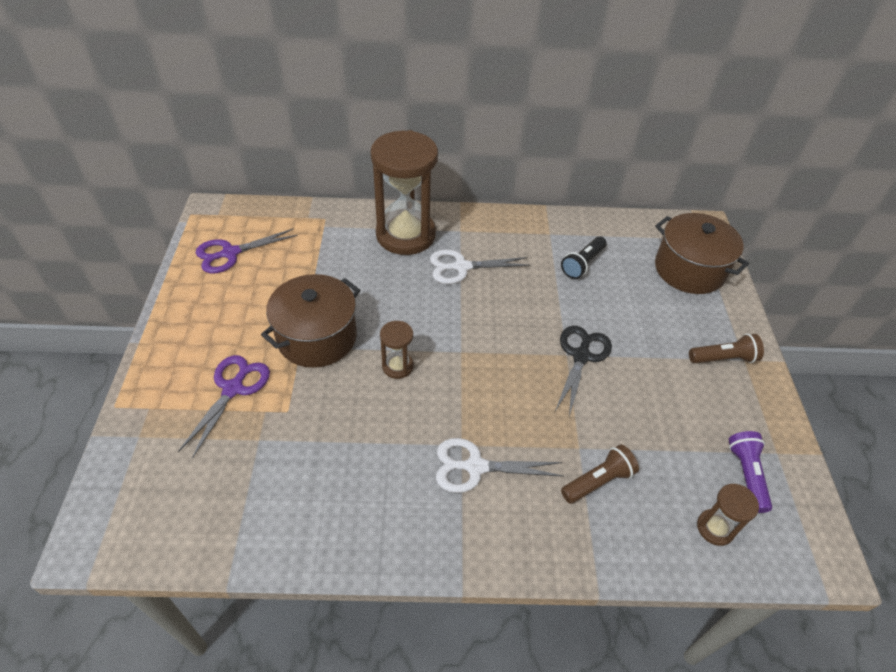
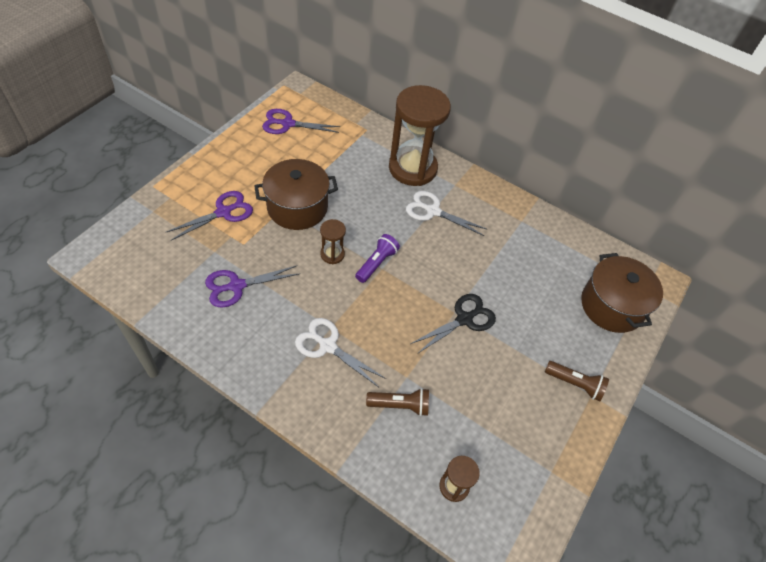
camera: 30 degrees right, 5 degrees up
black flashlight [561,236,607,279] -> none
purple flashlight [729,431,772,513] -> purple flashlight moved to [355,234,400,283]
none -> purple scissors [205,266,299,308]

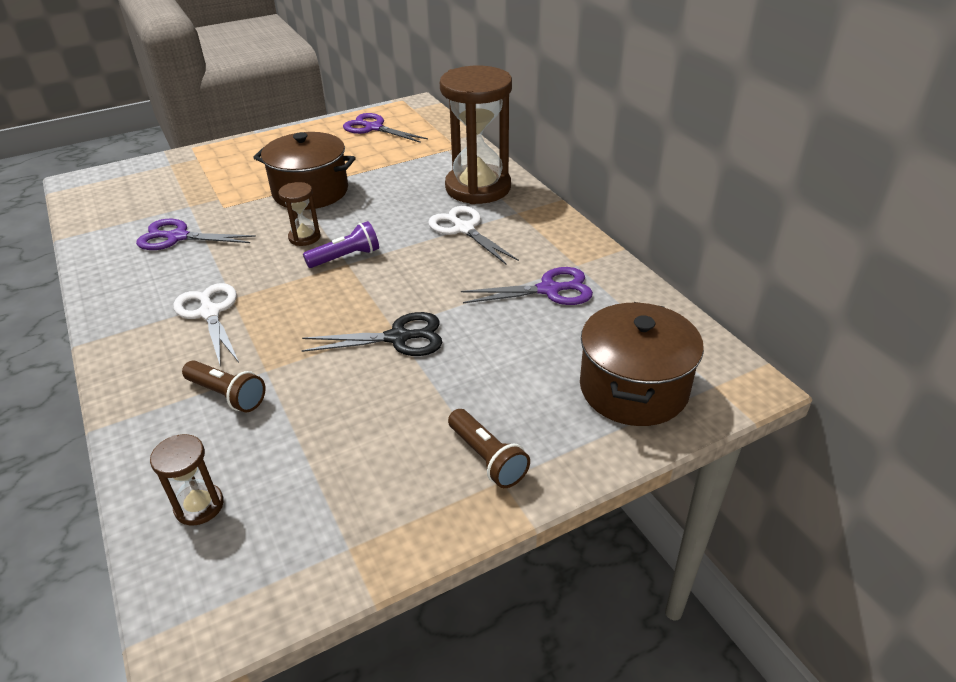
camera: 35 degrees right, 15 degrees down
purple scissors [166,191,253,240] -> purple scissors moved to [461,267,593,305]

